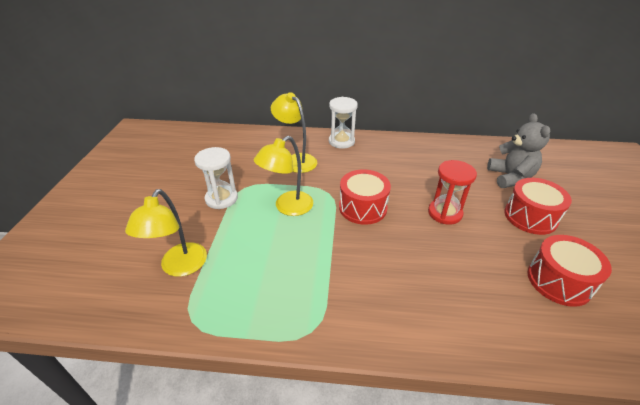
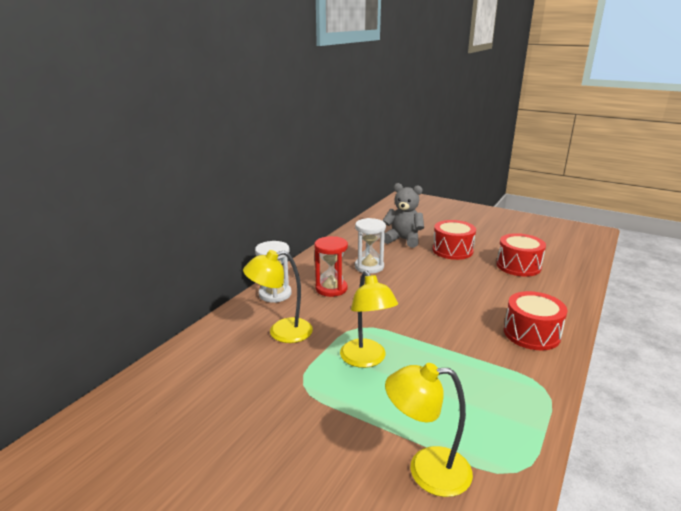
camera: 65 degrees left, 15 degrees down
yellow lamp [125,189,207,277] -> yellow lamp turned 150 degrees clockwise [385,363,473,497]
white hourglass [194,147,238,209] -> white hourglass moved to [355,218,386,274]
red drum [339,169,391,225] -> red drum moved to [504,291,568,350]
red hourglass [428,160,477,225] -> red hourglass moved to [314,236,348,297]

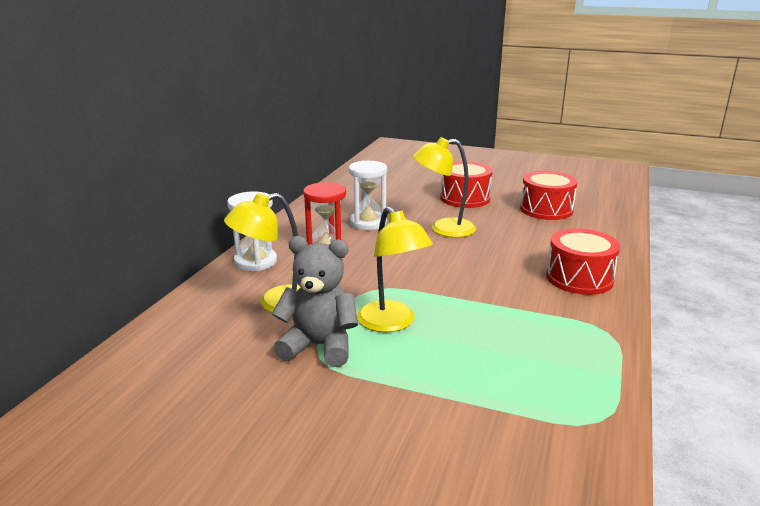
camera: 10 degrees left, 0 degrees up
grey teddy bear [382,183,424,248] -> grey teddy bear moved to [272,236,358,367]
yellow lamp [385,363,473,497] -> yellow lamp moved to [413,137,476,238]

